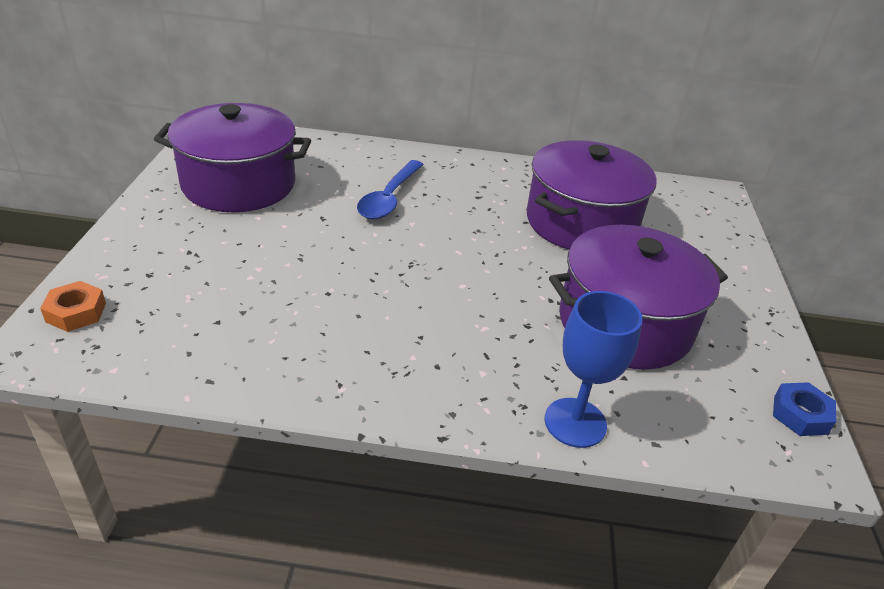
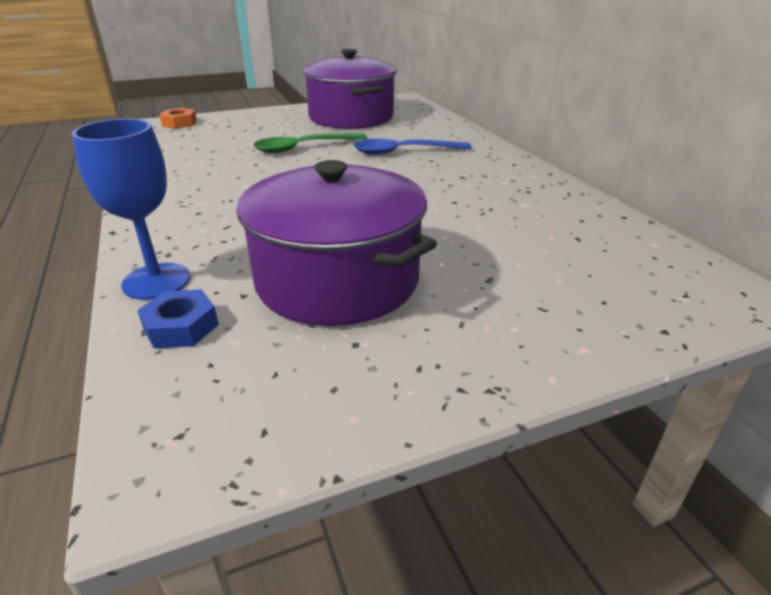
camera: 65 degrees right, 5 degrees down
purple pot [527,140,656,250] -> none
blue nut [773,382,836,436] -> blue nut moved to [137,289,219,349]
none -> green spoon [253,133,367,153]

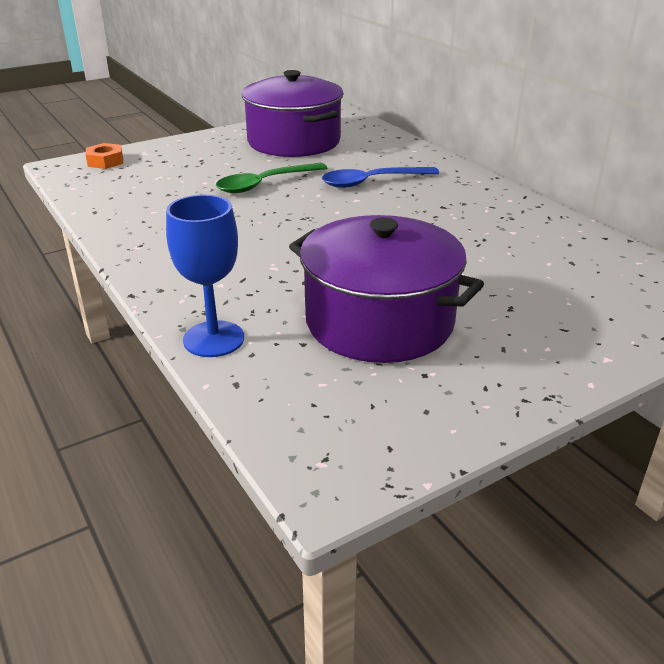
camera: 10 degrees left, 0 degrees up
blue nut [137,289,219,349] -> none

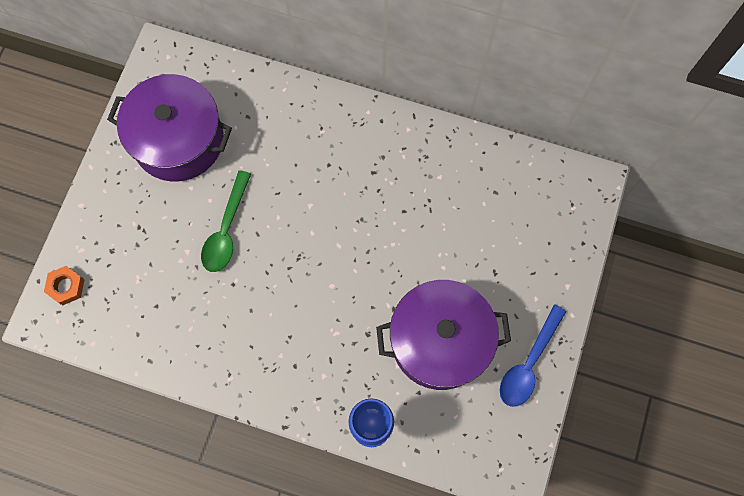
camera: 40 degrees left, 40 degrees up
blue spoon [322,167,439,188] -> blue spoon moved to [500,304,566,407]

